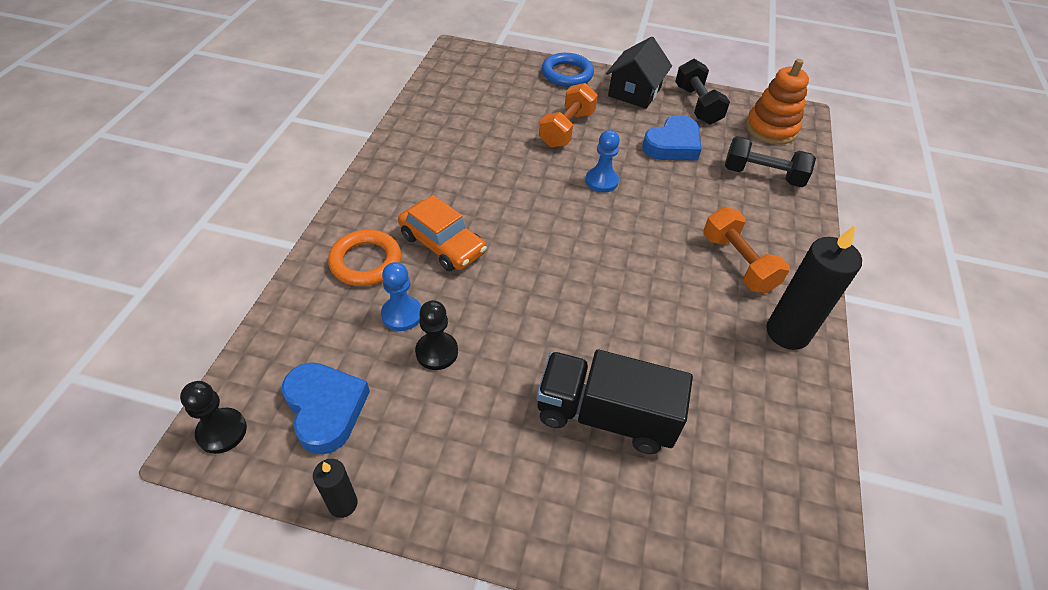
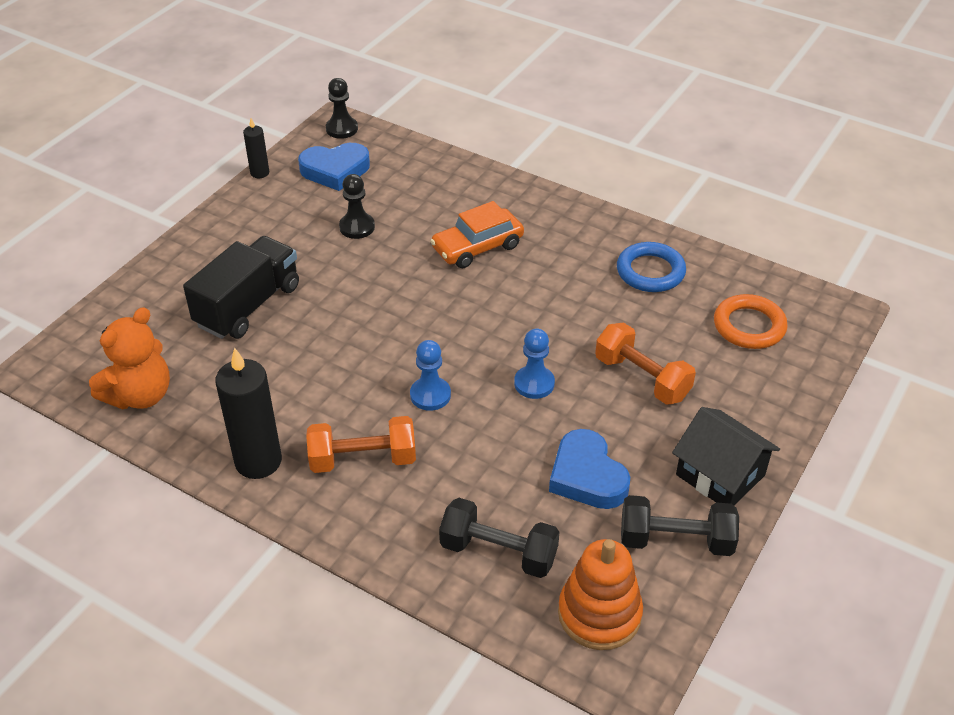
camera: 110 degrees right, 5 degrees down
orange ring [328,230,401,286] -> orange ring moved to [714,294,788,349]
blue pawn [381,262,421,331] -> blue pawn moved to [410,340,451,411]
blue ring [542,53,594,87] -> blue ring moved to [617,242,686,292]
black dumbbell [725,136,816,187] -> black dumbbell turned 75 degrees clockwise [439,498,559,578]
none -> orange teddy bear [89,307,170,409]

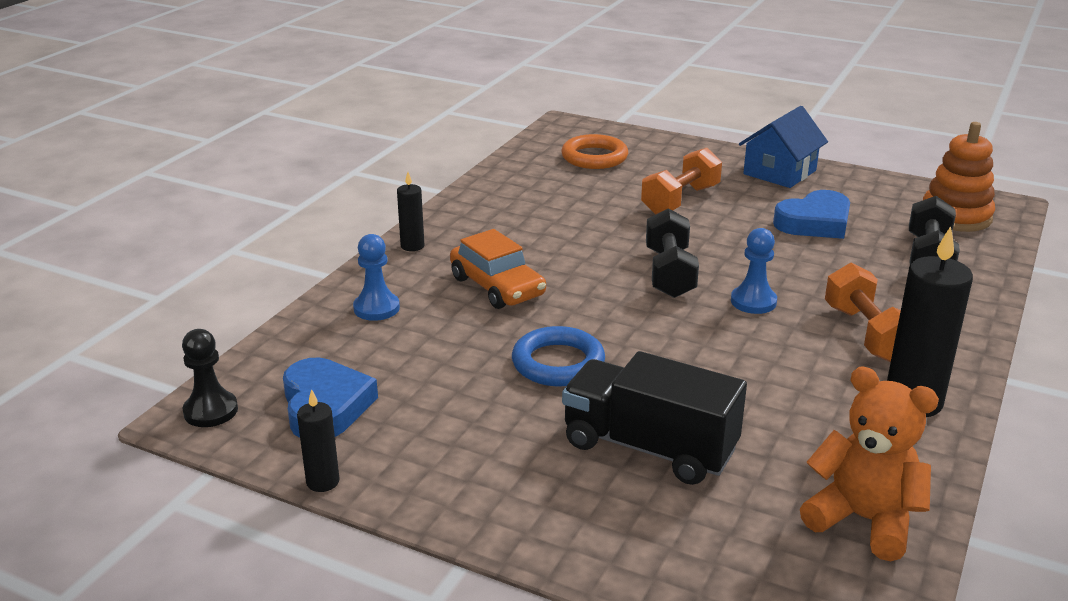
camera: 95 degrees left, 15 degrees down
black pawn [339,174,375,239] -> none
blue pawn [514,329,555,399] -> blue pawn moved to [353,234,400,321]
blue ring [617,242,686,292] -> blue ring moved to [512,326,605,386]
black dumbbell [621,495,739,556] -> black dumbbell moved to [646,208,699,298]
black house [672,407,780,505] -> blue house [739,106,828,188]
none -> black candle [397,172,424,251]

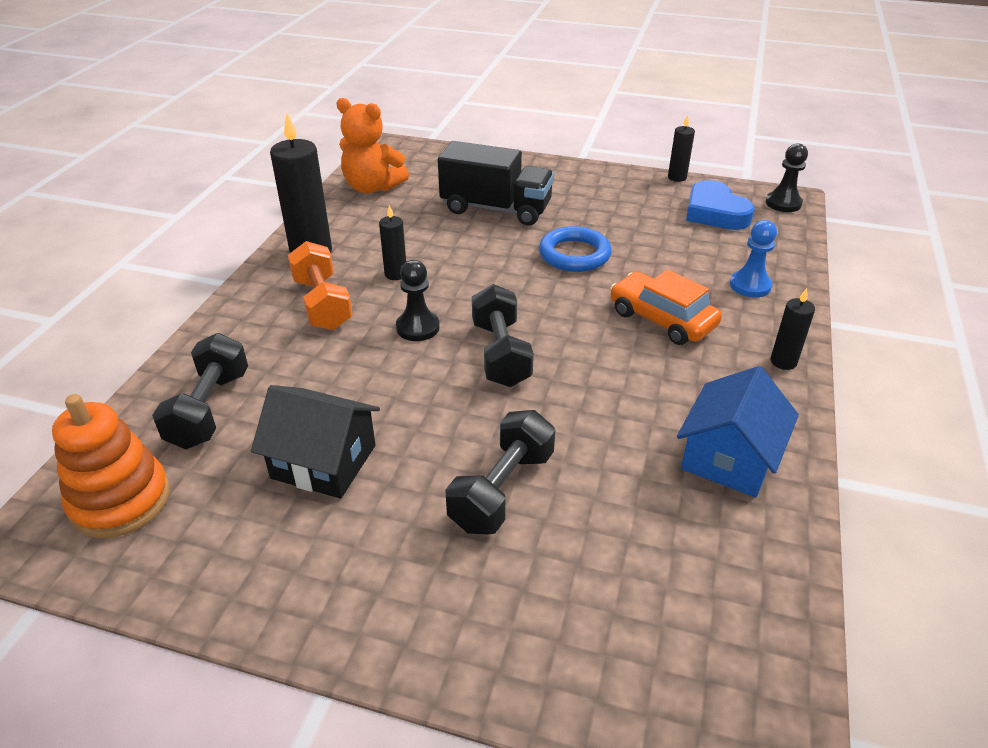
camera: 170 degrees right, 10 degrees up
orange ring [562,134,628,169] -> none
orange dumbbell [641,148,722,214] -> black dumbbell [445,410,555,535]
blue pawn [731,228,777,314] -> black pawn [396,260,440,341]
blue house [739,106,828,188] -> blue house moved to [677,366,799,497]
blue heart [773,190,850,239] -> black house [251,385,380,499]
none -> black candle [379,205,406,280]

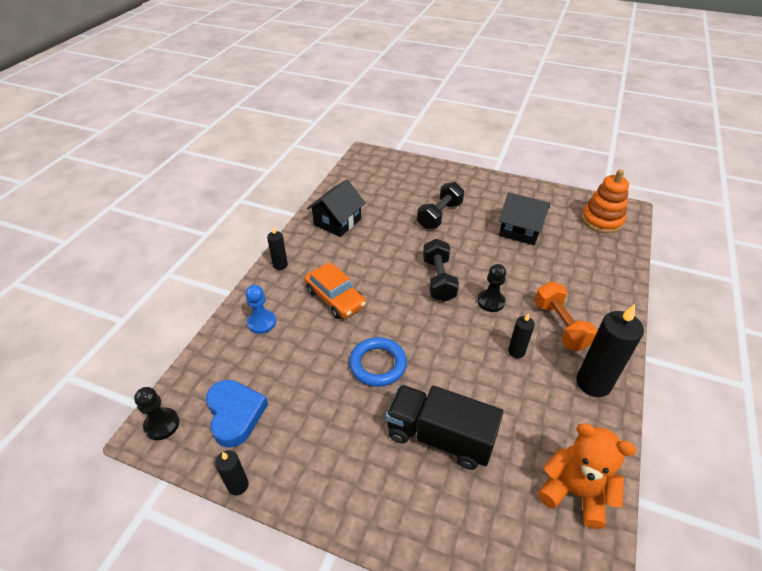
camera: 175 degrees left, 5 degrees up
black dumbbell [152,333,248,449] -> none
blue house [677,366,799,497] -> black house [307,180,365,237]

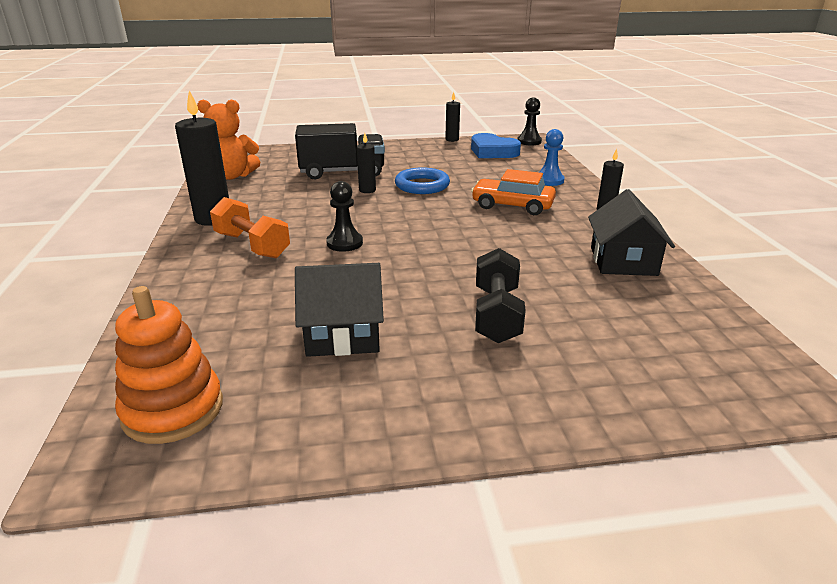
camera: 150 degrees right, 15 degrees down
black dumbbell [423,239,459,302] -> none
black candle [508,313,535,358] -> black candle moved to [357,133,376,193]

